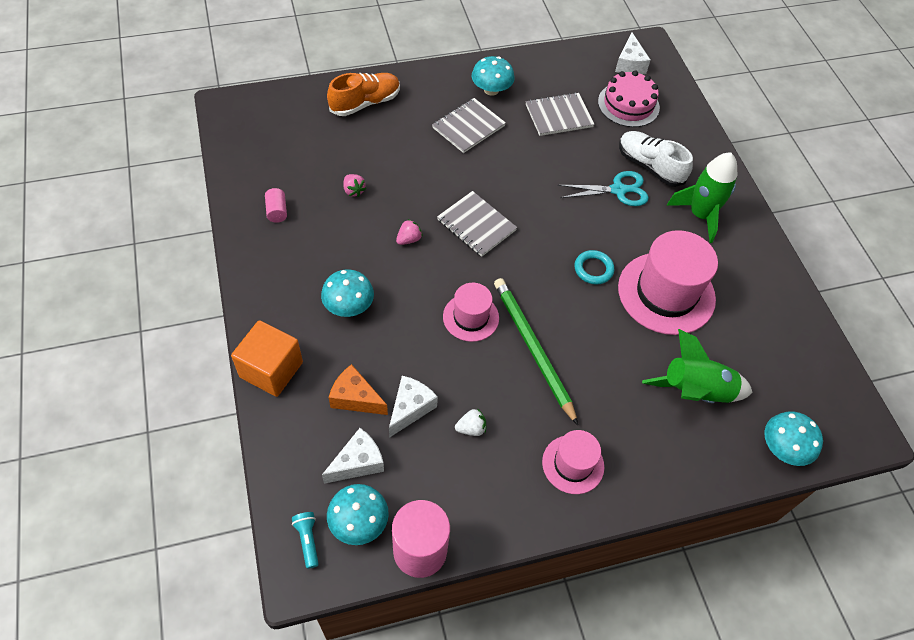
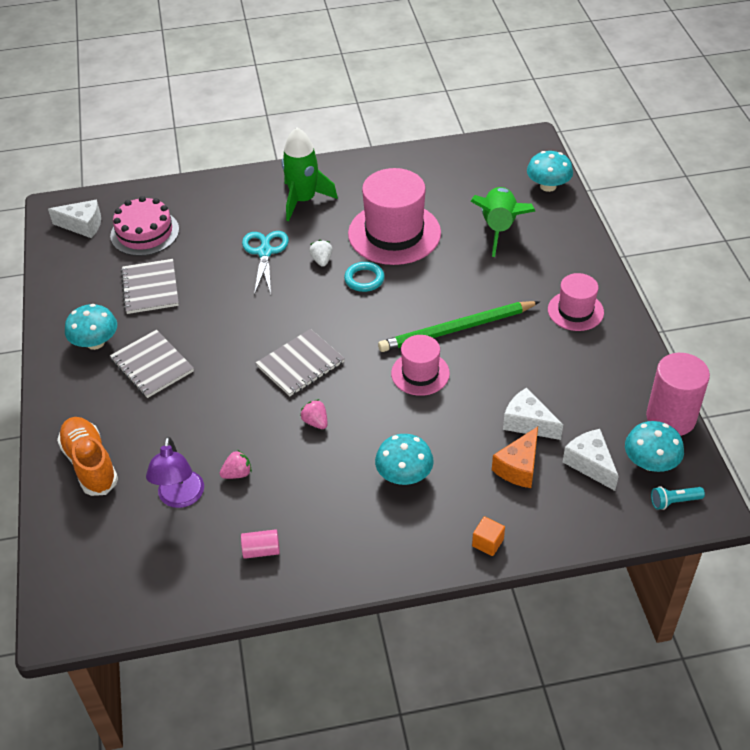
camera: 80 degrees left, 10 degrees down
orange cube [231,320,303,397] -> orange cube [472,516,505,556], size x0.46
white strawberry [455,408,486,436] -> white strawberry moved to [309,240,333,267]
white shoe [619,131,693,187] -> none
none -> purple lamp [146,437,204,508]

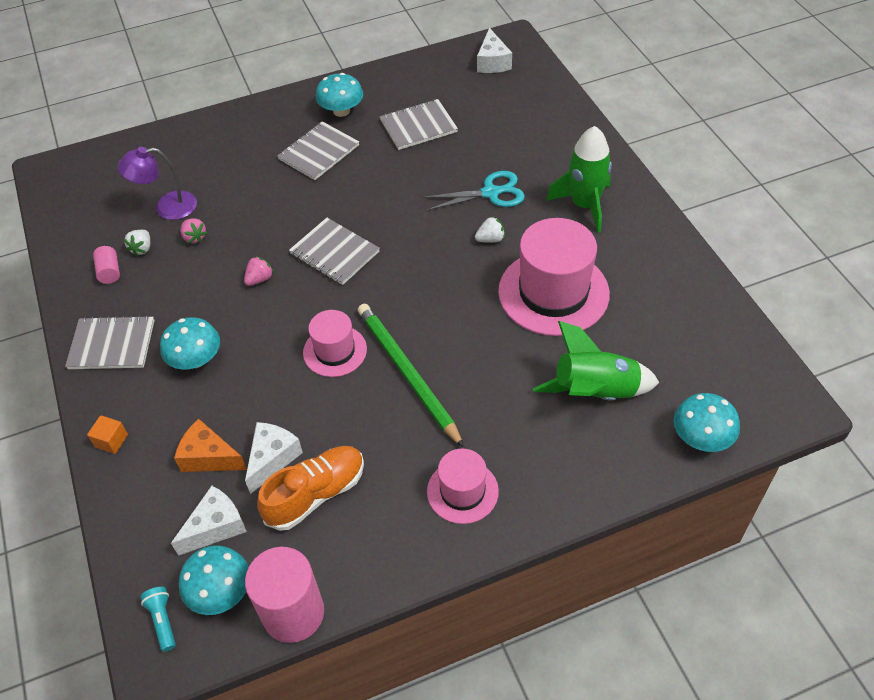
camera: 80 degrees right, 5 degrees up
orange shoe [57,417,118,496] -> orange shoe moved to [257,446,364,531]
pink cake [110,196,179,256] -> none
turquoise ring [344,262,385,292] -> none
none -> grey notebook [65,315,155,369]
none -> white strawberry [124,230,150,256]

